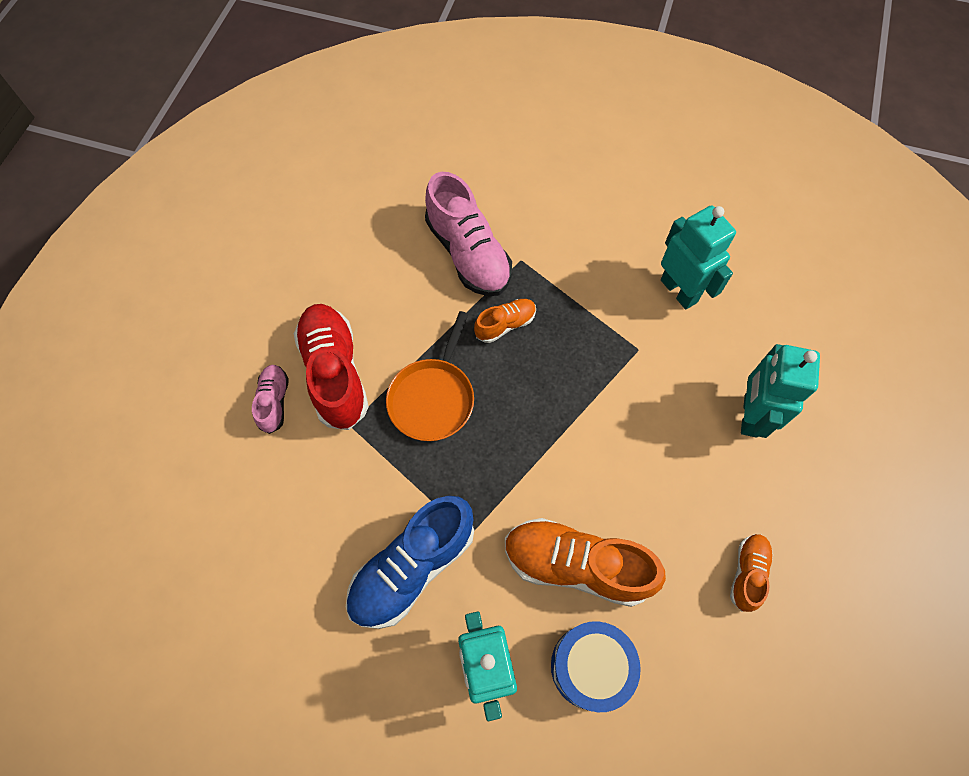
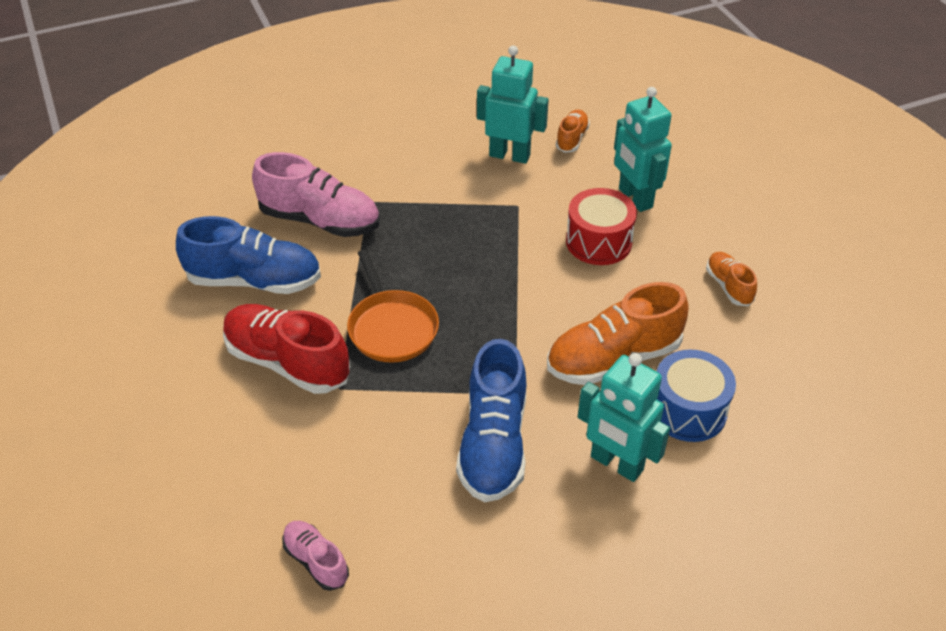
camera: 40 degrees left, 20 degrees down
pink shoe [252,365,289,434] -> pink shoe moved to [282,521,349,591]
orange shoe [474,299,536,343] -> orange shoe moved to [556,110,590,153]
none -> blue shoe [176,216,321,294]
none -> red drum [566,188,637,265]

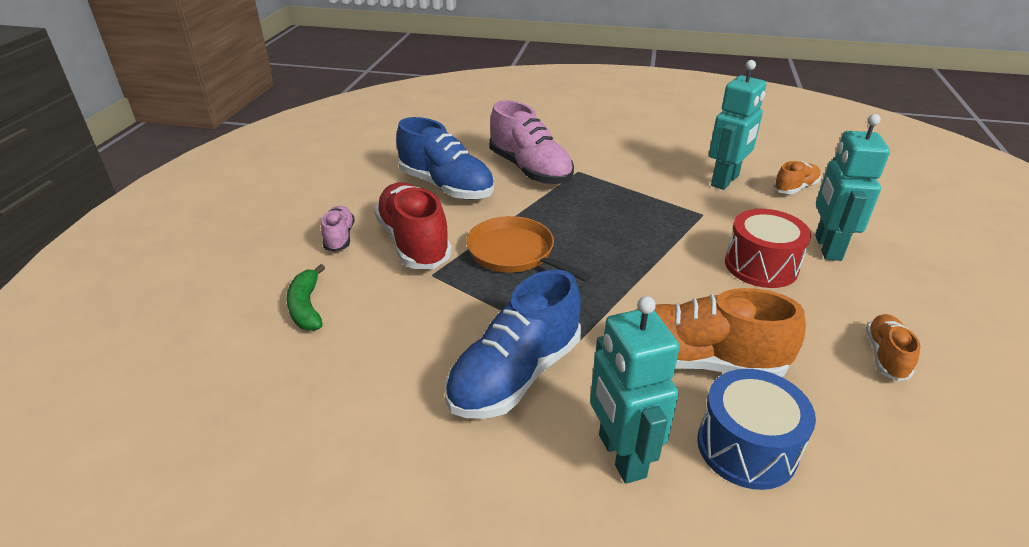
camera: 35 degrees right, 10 degrees down
pink shoe [282,521,349,591] -> pink shoe moved to [321,206,355,252]
orange pan [347,250,439,363] -> orange pan turned 120 degrees clockwise [466,216,592,282]
turquoise robot [477,45,549,164] -> turquoise robot turned 75 degrees clockwise [709,60,766,190]
none -> green banana [286,264,325,331]

